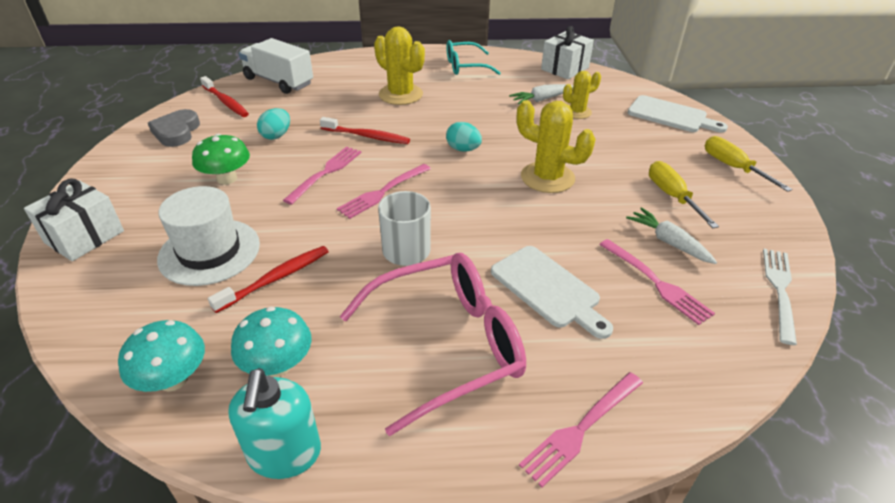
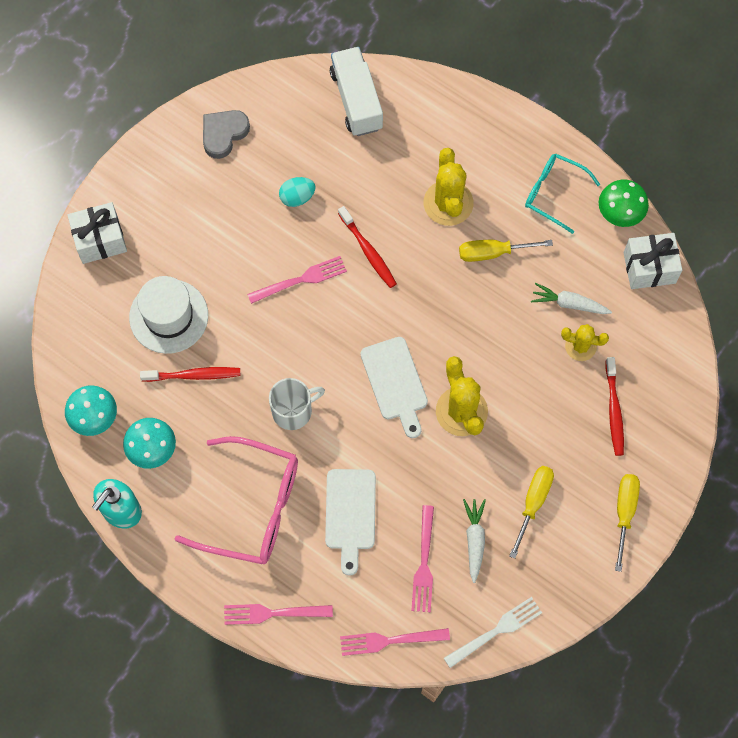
camera: 40 degrees right, 30 degrees up
green mushroom [192,134,250,185] -> green mushroom moved to [599,179,649,227]
red toothbrush [200,76,249,117] -> red toothbrush moved to [606,357,624,456]
pink fork [337,164,431,219] -> pink fork moved to [340,628,450,656]
turquoise egg [446,122,482,151] -> none
white cutting board [627,95,728,133] -> white cutting board moved to [360,337,428,438]
none -> yellow screwdriver [459,240,553,262]

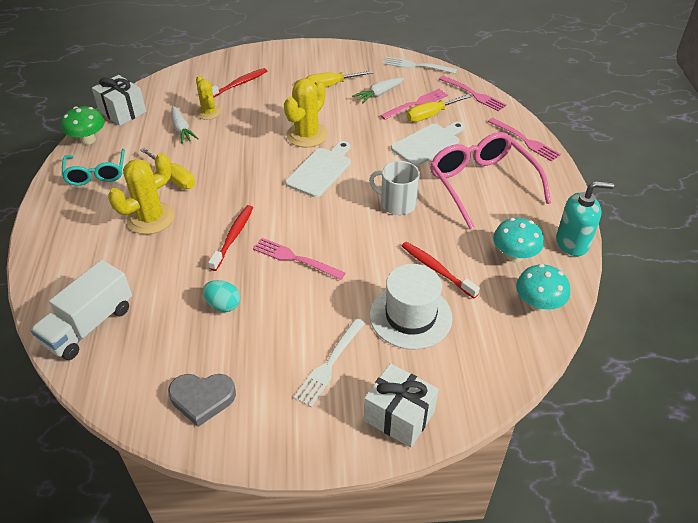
camera: 130 degrees left, 25 degrees down
yellow screwdriver [615,474,640,572] -> yellow screwdriver moved to [406,94,471,122]
none -> white fork [294,318,365,407]

